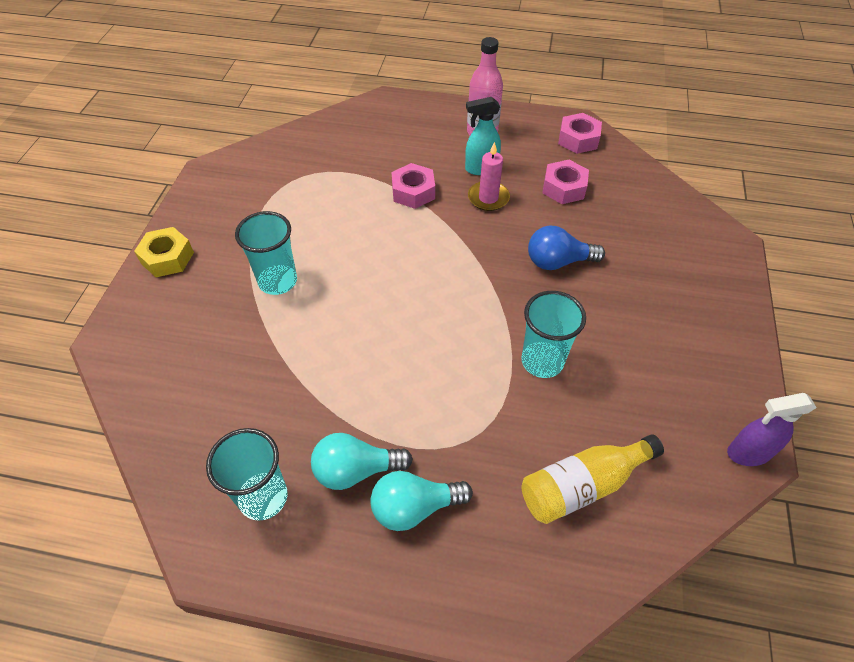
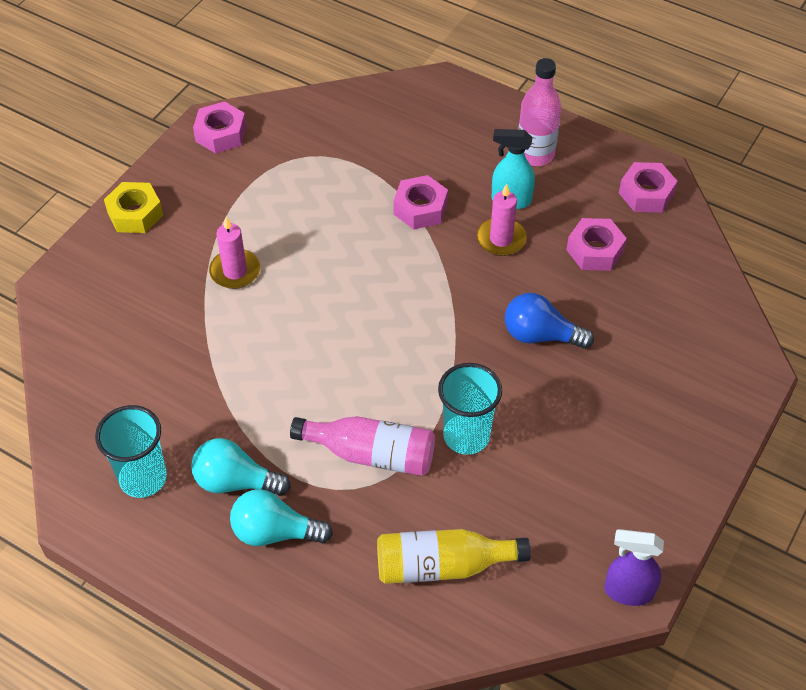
camera: 20 degrees right, 0 degrees up
turquoise cup [235,211,297,295] -> pink candle [209,217,260,289]
none -> pink nut [193,101,246,153]
none -> pink bottle [290,416,435,476]

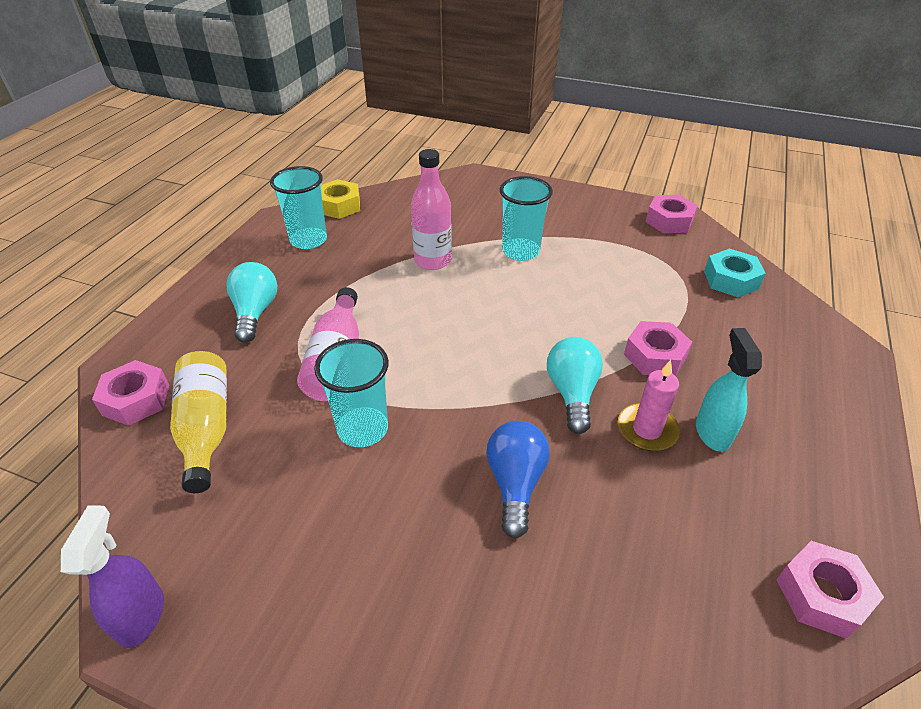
camera: 80 degrees right, 10 degrees down
yellow nut [104,182,163,233] -> yellow nut moved to [321,179,360,219]
turquoise light bulb [191,438,291,496] -> turquoise light bulb moved to [547,337,603,434]
pink candle [209,217,260,289] -> turquoise cup [500,176,553,261]
pink bottle [518,58,561,166] -> pink bottle moved to [411,149,452,270]
pink nut [566,218,627,271] -> pink nut moved to [92,360,169,426]
none -> turquoise nut [704,248,766,298]

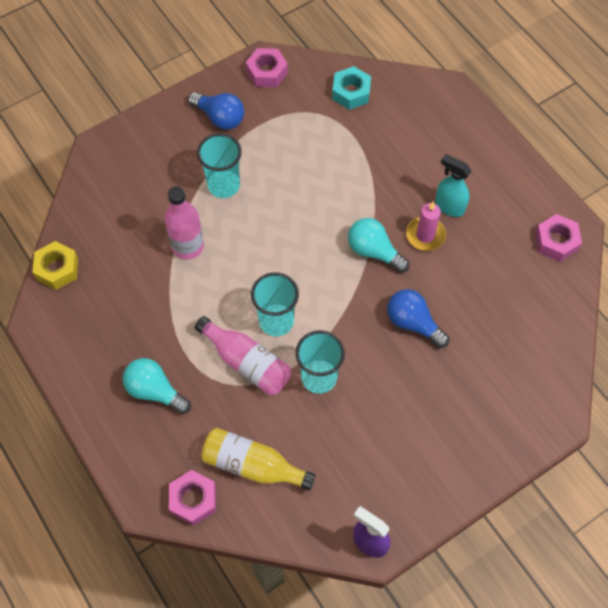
camera: 55 degrees left, 20 degrees up
turquoise cup [270,166,327,249] -> turquoise cup moved to [251,272,299,336]
pink nut [624,321,692,376] -> none
none -> blue light bulb [188,92,244,130]

